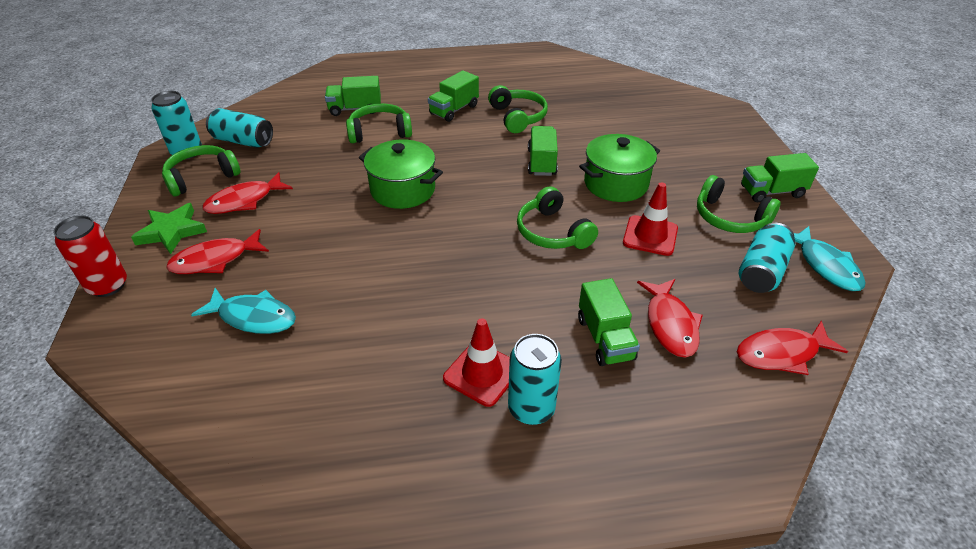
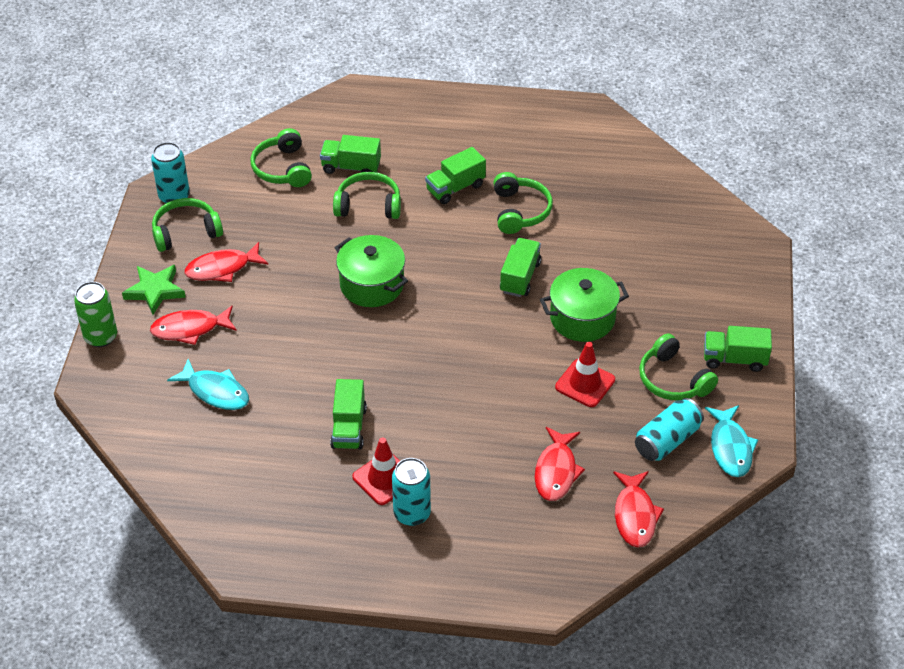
camera: 15 degrees right, 5 degrees up
red can [53,215,127,297] -> green can [74,281,117,347]
turquoise can [206,108,273,148] -> none
green headphones [517,186,598,249] -> green headphones moved to [250,128,312,187]
green truck [578,278,640,366] -> green truck moved to [330,379,367,449]
red fish [737,321,848,375] -> red fish turned 90 degrees counterclockwise [613,471,664,548]

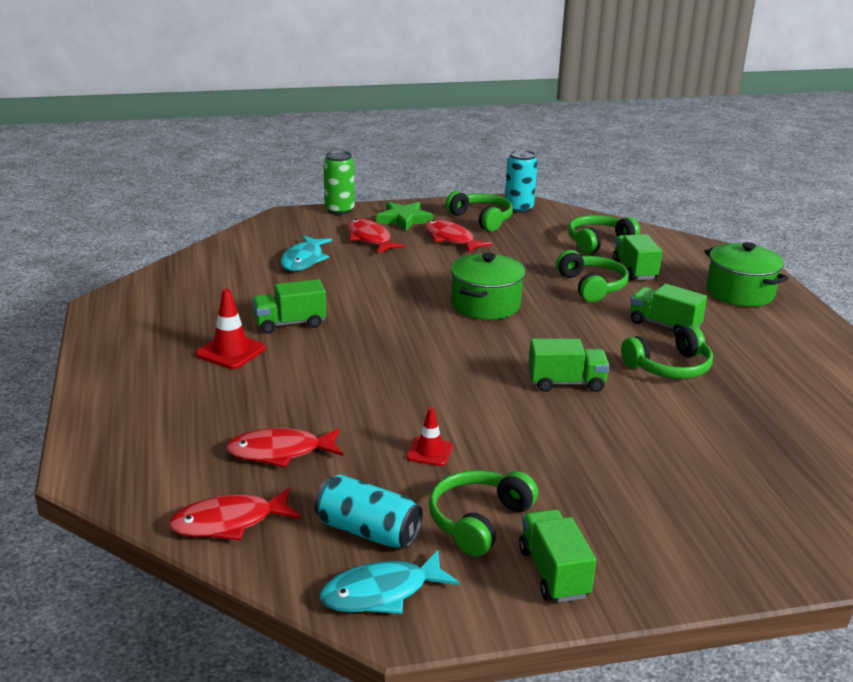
camera: 70 degrees right, 20 degrees down
turquoise can [392,458,431,526] -> none
green pot [540,268,629,342] -> green pot moved to [704,242,789,307]
red traffic cone [555,342,615,407] -> red traffic cone [407,407,453,466], size x0.65

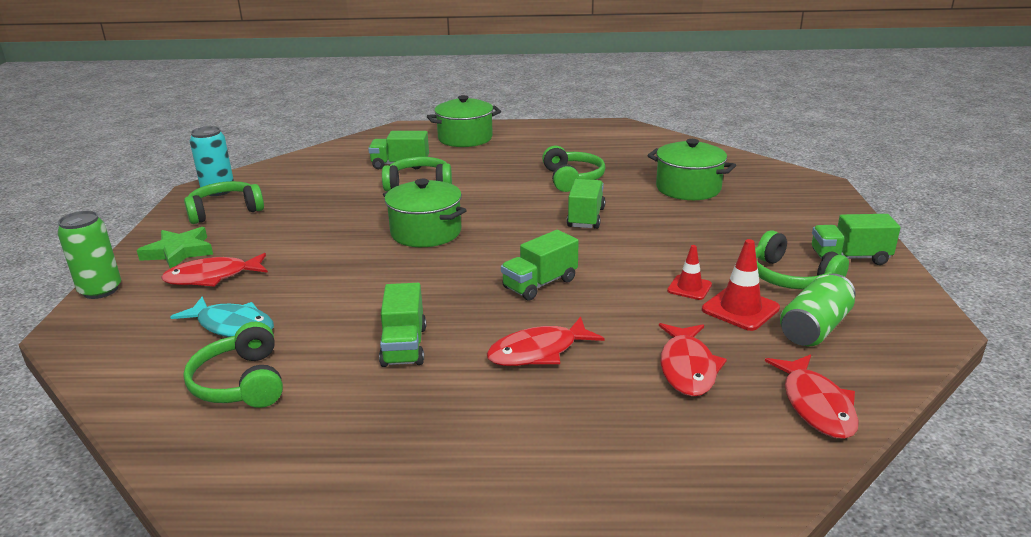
camera: 75 degrees left, 0 degrees up
red traffic cone [196,289,266,369] -> red traffic cone moved to [702,239,780,331]
turquoise can [315,475,423,548] -> green can [780,274,856,346]
turquoise fish [320,550,460,614] -> none
red fish [424,220,492,253] -> red fish moved to [487,317,605,366]
green headphones [568,215,640,254] -> green headphones moved to [183,322,283,408]
green truck [630,284,707,336] -> green truck moved to [501,230,579,301]
none -> green pot [647,139,736,200]

